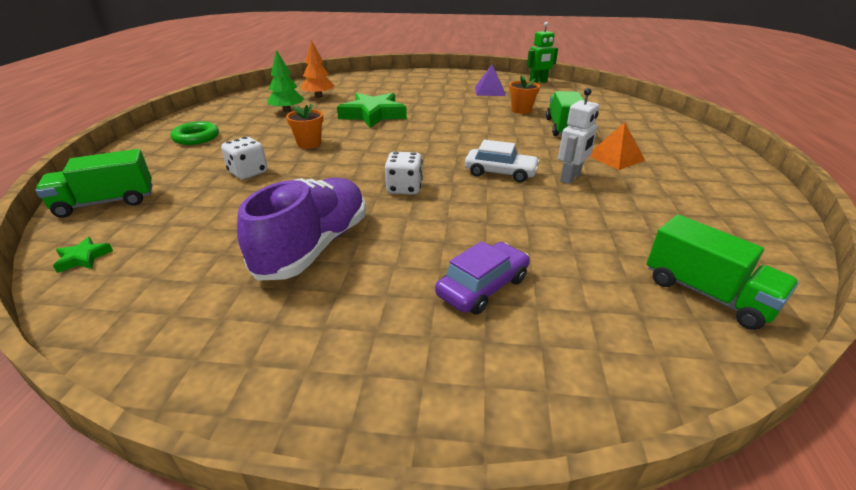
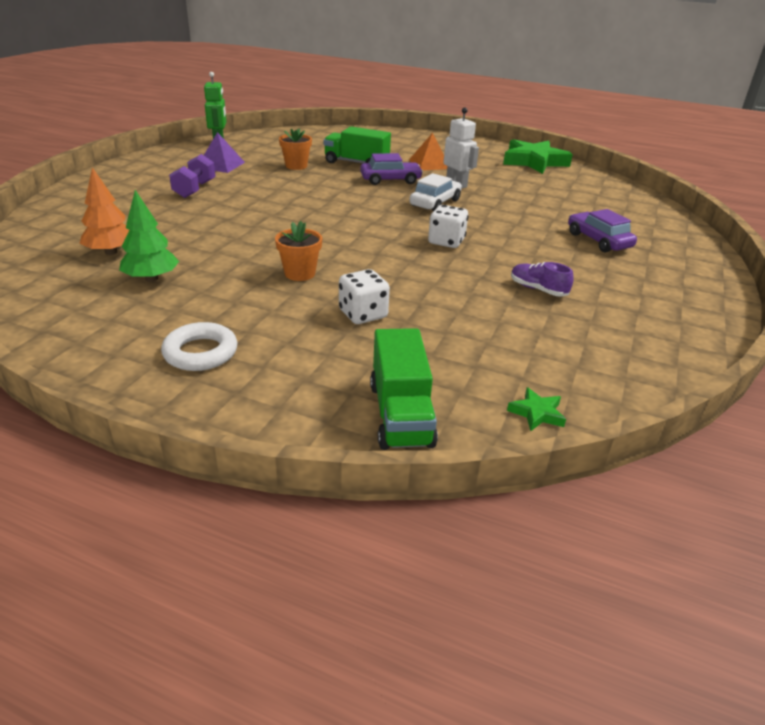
camera: 75 degrees left, 0 degrees up
green ring [171,121,219,145] -> white ring [161,322,237,371]
purple shoe [237,178,366,281] -> purple shoe [511,262,574,297], size x0.45
green star [337,93,407,128] -> green star moved to [503,139,573,174]
green truck [647,215,799,330] -> none
none -> purple dumbbell [169,154,216,198]
none -> purple car [360,153,423,185]

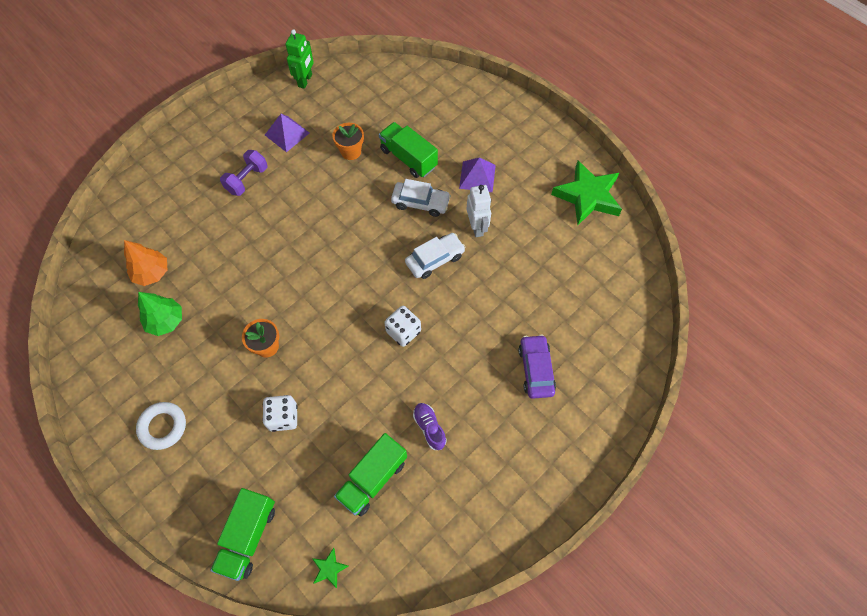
camera: 25 degrees right, 30 degrees up
purple car [360,153,423,185] -> white car [391,179,451,217]
orange pyramid [409,133,447,170] -> purple pyramid [459,157,496,192]
none -> green truck [334,433,407,516]

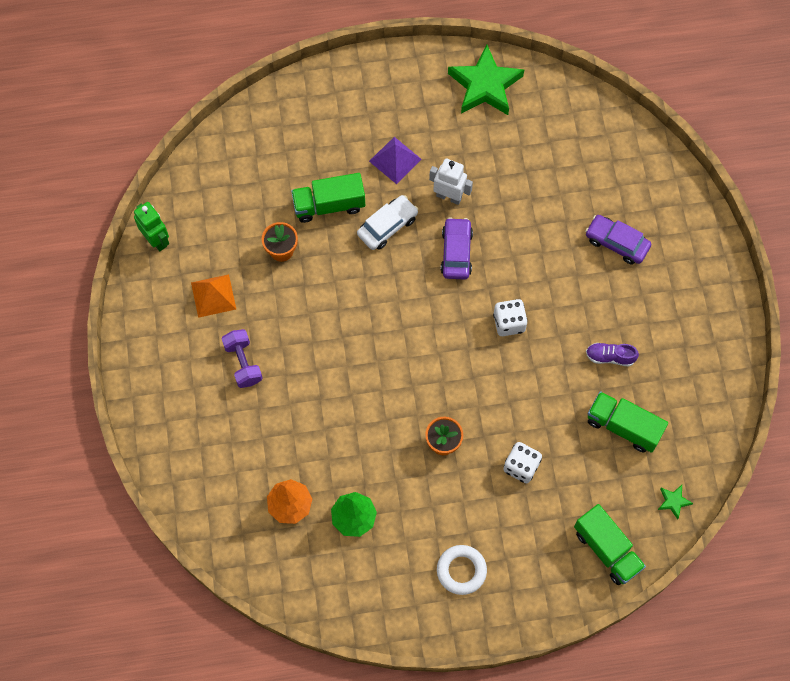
camera: 55 degrees left, 5 degrees up
purple pyramid [265,114,309,152] -> orange pyramid [191,274,236,318]
green truck [334,433,407,516] -> green truck turned 135 degrees clockwise [588,391,668,453]
white car [405,233,465,279] -> purple car [441,217,473,280]

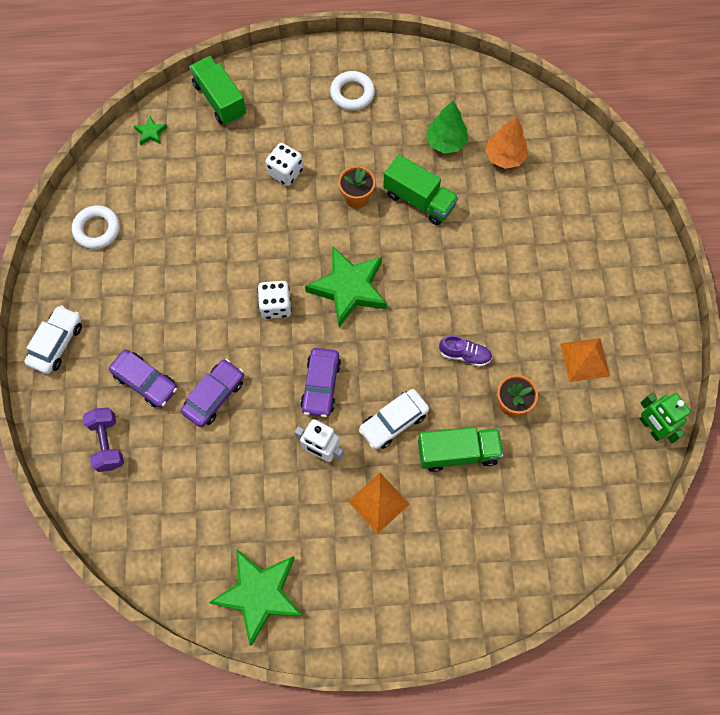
camera: 175 degrees left, 0 degrees up
purple dumbbell [222,329,263,388] -> purple dumbbell moved to [83,408,124,472]
purple pyramid [369,137,422,184] -> orange pyramid [348,473,410,534]
purple shoe [586,343,639,367] -> purple shoe moved to [439,335,492,367]
green truck [588,391,668,453] -> green truck moved to [383,154,458,225]
none -> white car [24,305,82,374]
none -> white ring [72,205,120,249]
none -> purple car [181,359,244,427]
none -> green star [305,246,387,327]

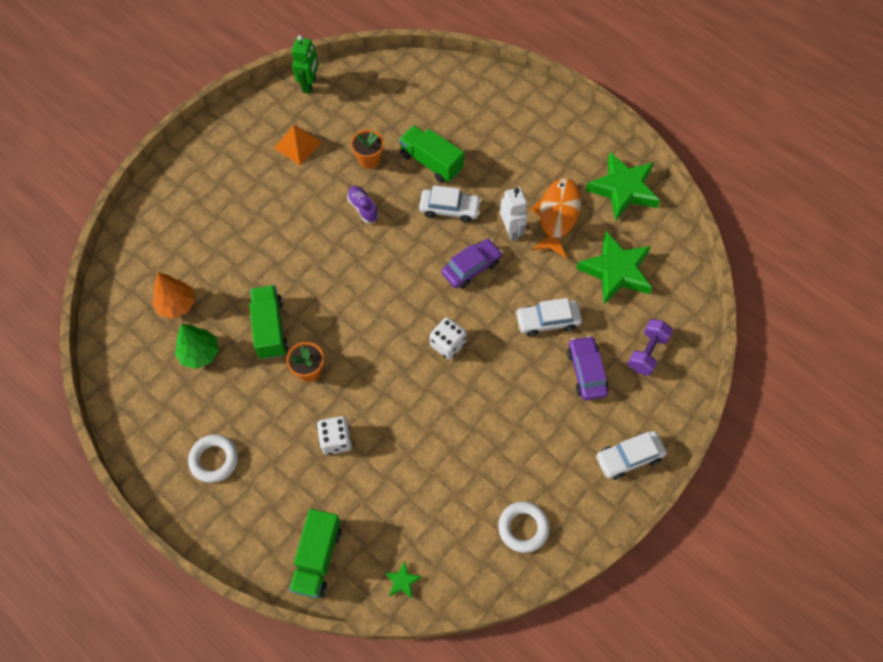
camera: 135 degrees left, 5 degrees down
purple car [181,359,244,427] -> white car [515,298,582,337]
green star [305,246,387,327] -> green star moved to [576,231,652,304]
orange pyramid [348,473,410,534] -> none
none -> orange fish [530,178,581,258]

